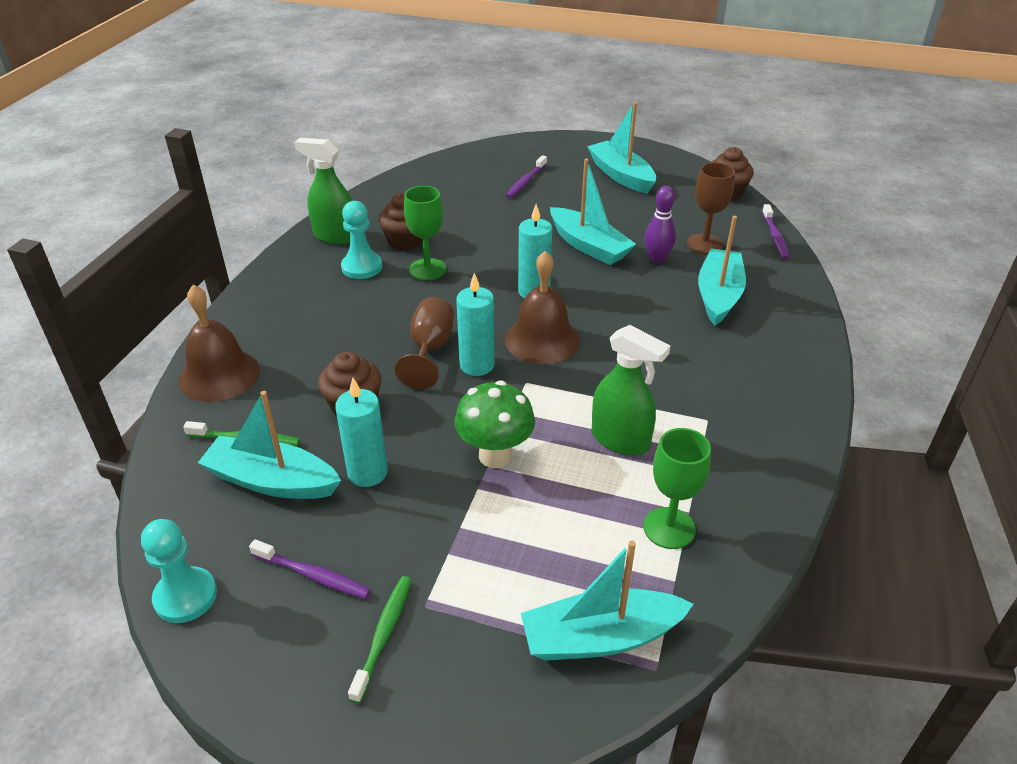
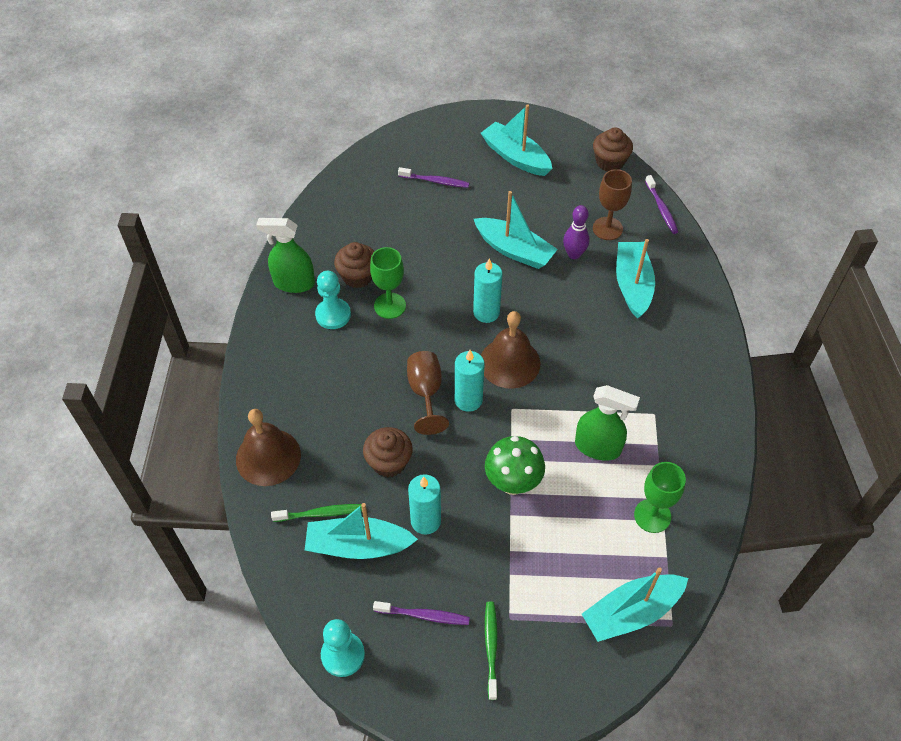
camera: 15 degrees left, 15 degrees up
purple toothbrush [505,155,547,198] -> purple toothbrush turned 90 degrees counterclockwise [398,167,469,188]

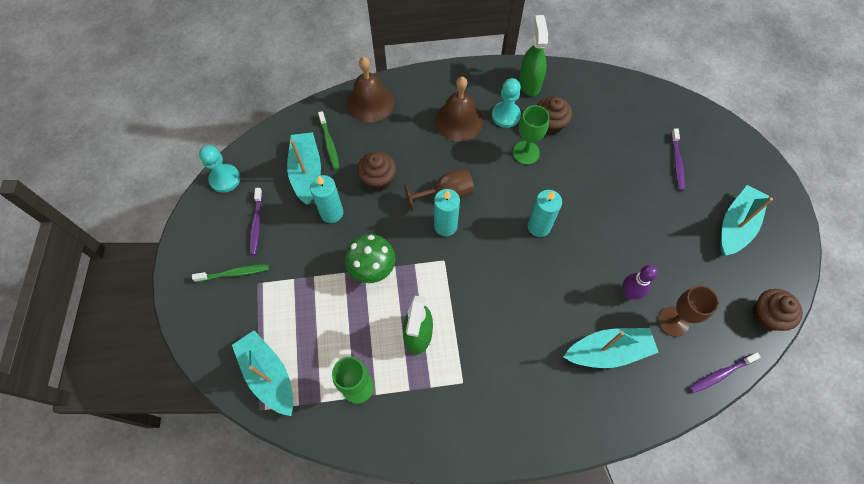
camera: 80 degrees right, 10 degrees up
turquoise boat [474,191,558,269] -> none
brown bell [481,311,540,389] -> brown bell moved to [435,77,483,142]

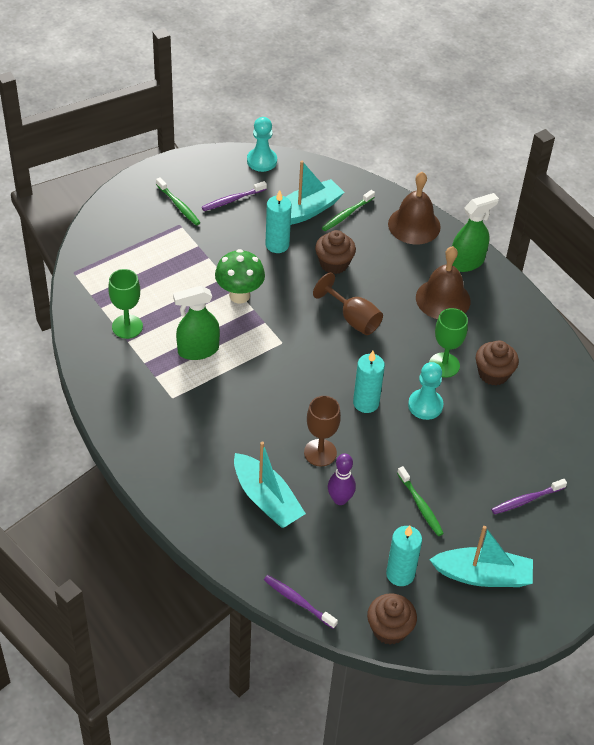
camera: 60 degrees right, 15 degrees down
turquoise boat [232,331,293,416] -> none
turquoise candle [434,189,460,236] -> turquoise candle moved to [386,526,422,586]
turquoise pawn [492,78,521,128] -> turquoise pawn moved to [408,362,444,420]
green spray bottle [519,15,548,96] -> green spray bottle moved to [452,193,499,272]
brown goblet [658,286,719,337] -> brown goblet moved to [304,396,341,467]
none -> green toothbrush [397,466,444,536]

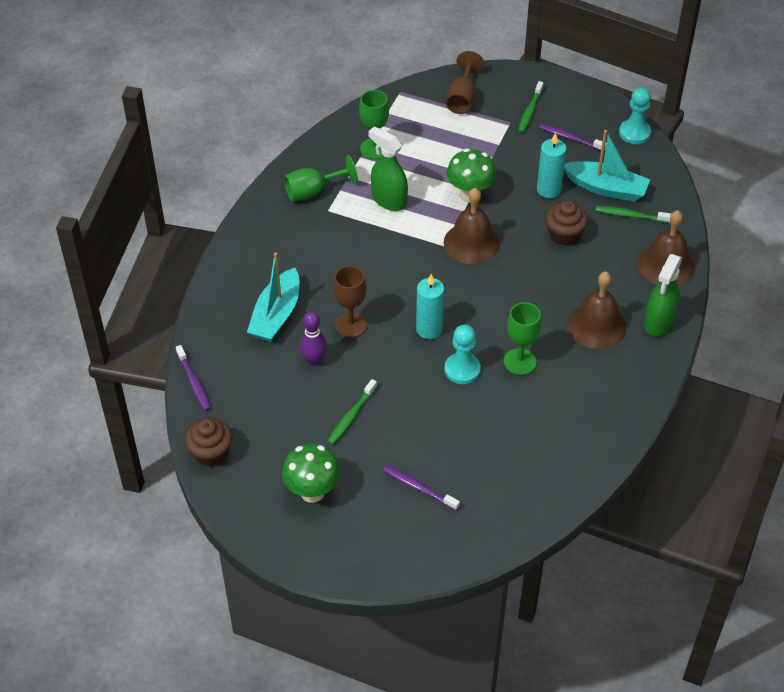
camera: 60 degrees right, 0 degrees up
purple toothbrush [264,575,338,629] -> purple toothbrush turned 150 degrees clockwise [176,345,211,411]
brown goblet [313,273,383,335] -> brown goblet moved to [446,51,484,114]
turquoise candle [386,526,422,586] -> none
turquoise boat [429,526,533,587] -> green mushroom [282,444,340,503]
green spray bottle [452,193,499,272] -> green spray bottle turned 90 degrees clockwise [644,254,682,336]
brown cupcake [476,341,519,386] -> none
none -> green goblet [284,155,358,202]
none -> brown bell [444,188,500,264]

